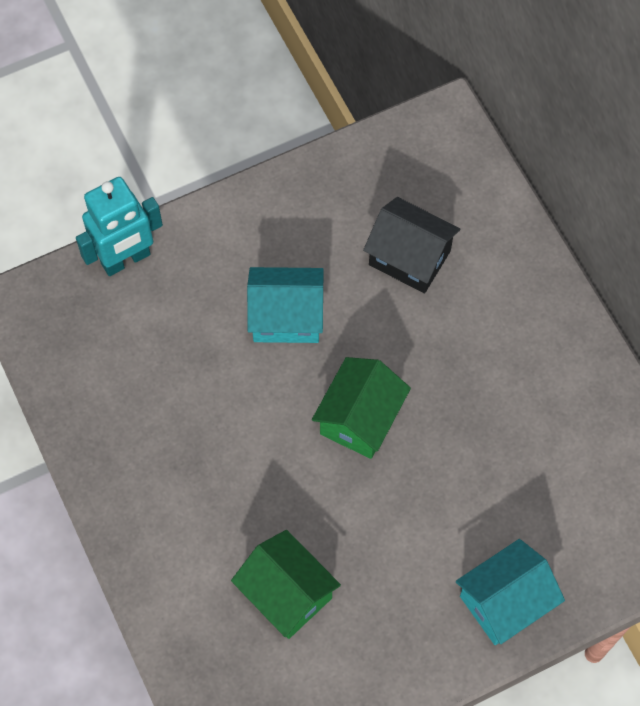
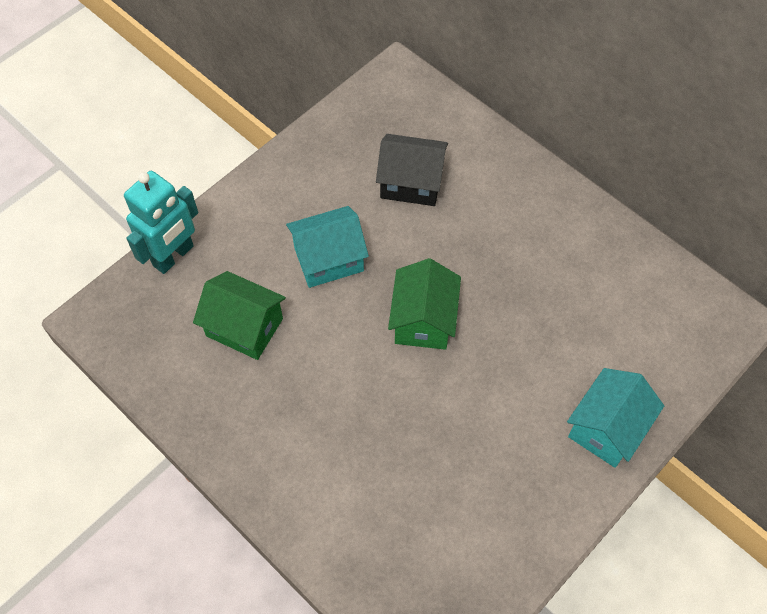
camera: 20 degrees left, 5 degrees down
green house [231,530,341,639] -> green house moved to [193,271,286,360]

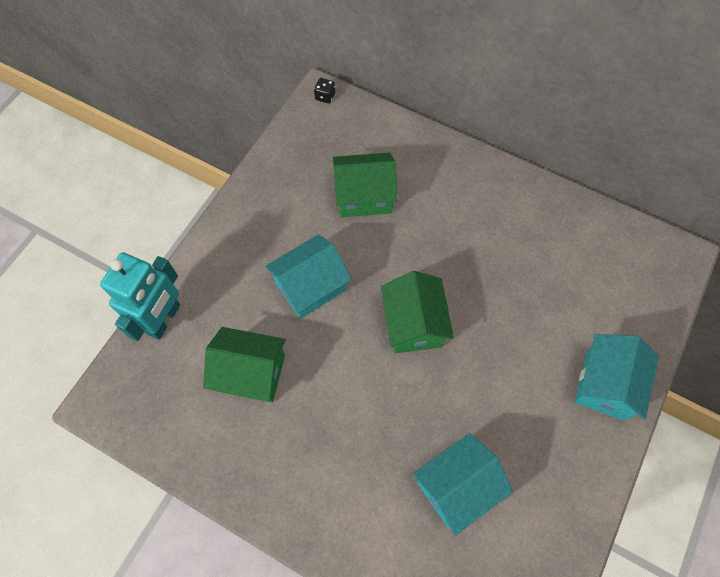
camera: 15 degrees left, 5 degrees up
black house [376,134,448,206] -> green house [333,153,397,217]
none -> black dice [314,78,335,104]
none -> turquoise house [413,433,513,536]

